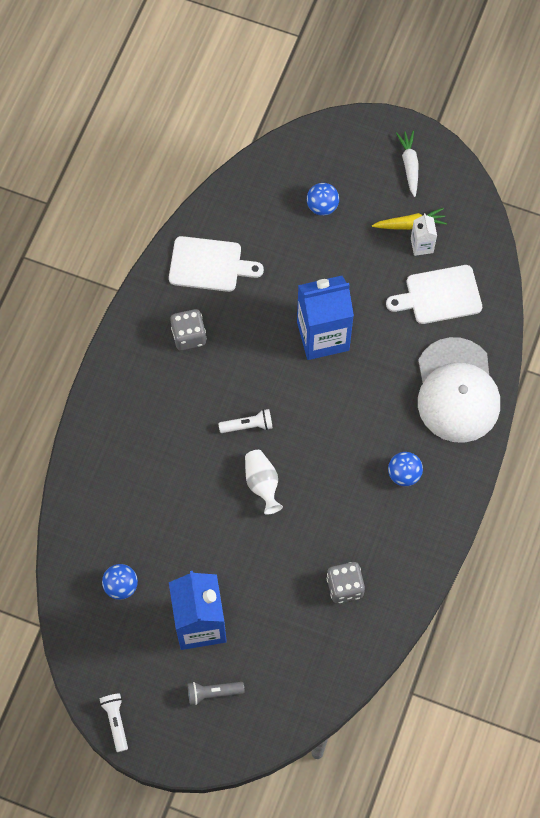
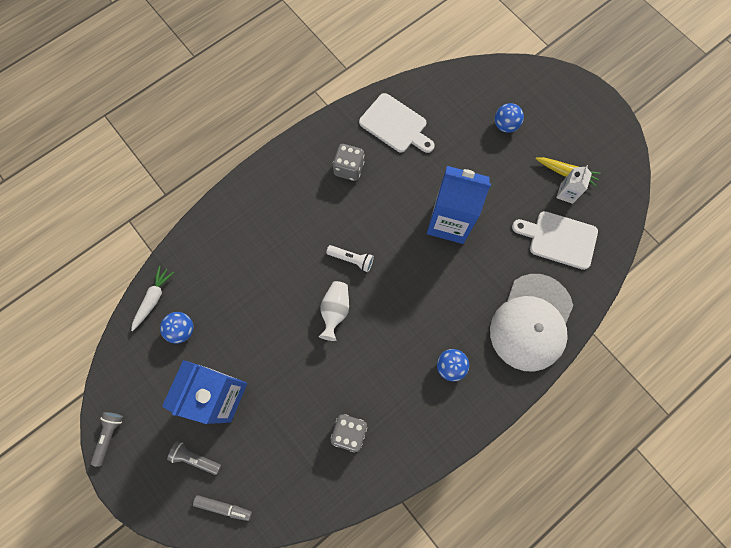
camera: 30 degrees right, 5 degrees up
white flashlight [100,693,128,752] -> grey flashlight [91,412,123,467]
white carrot [396,131,419,197] -> white carrot moved to [131,266,174,331]
none -> grey marker [193,495,252,521]

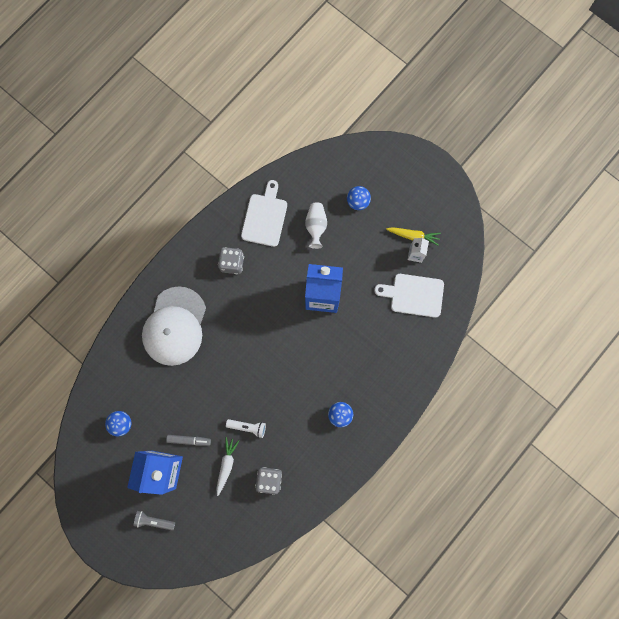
camera: 10 degrees left, 5 degrees up
grey flashlight [91,412,123,467] -> none
white carrot [131,266,174,331] -> white carrot moved to [216,437,240,496]
grey marker [193,495,252,521] -> grey marker moved to [166,435,211,446]
white vase [319,281,349,341] -> white vase moved to [305,202,327,249]
white flashlight [326,245,374,272] -> white flashlight moved to [226,419,266,438]
white cutting board [359,93,435,153] -> white cutting board turned 105 degrees counterclockwise [241,180,287,247]
white cap [490,274,573,372] -> white cap moved to [142,286,206,366]

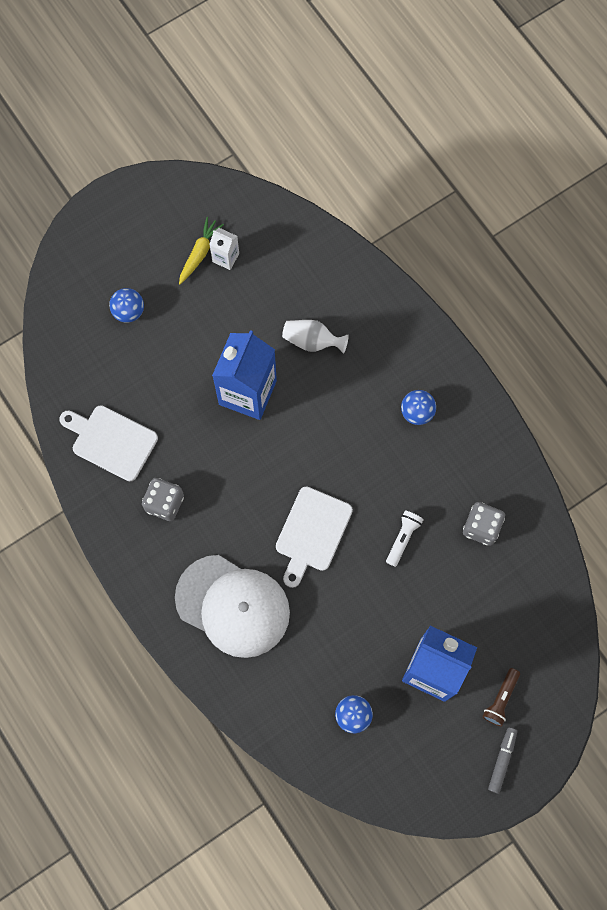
camera: 75 degrees left, 5 degrees down
grey flashlight [133,511,175,531] -> brown flashlight [482,668,520,726]
grey marker [166,435,211,446] -> grey marker moved to [488,727,517,794]
white carrot [216,437,240,496] -> none
white vase [305,202,327,249] -> white vase moved to [282,320,349,354]
white cutting board [374,274,444,318] -> white cutting board moved to [276,486,353,588]

